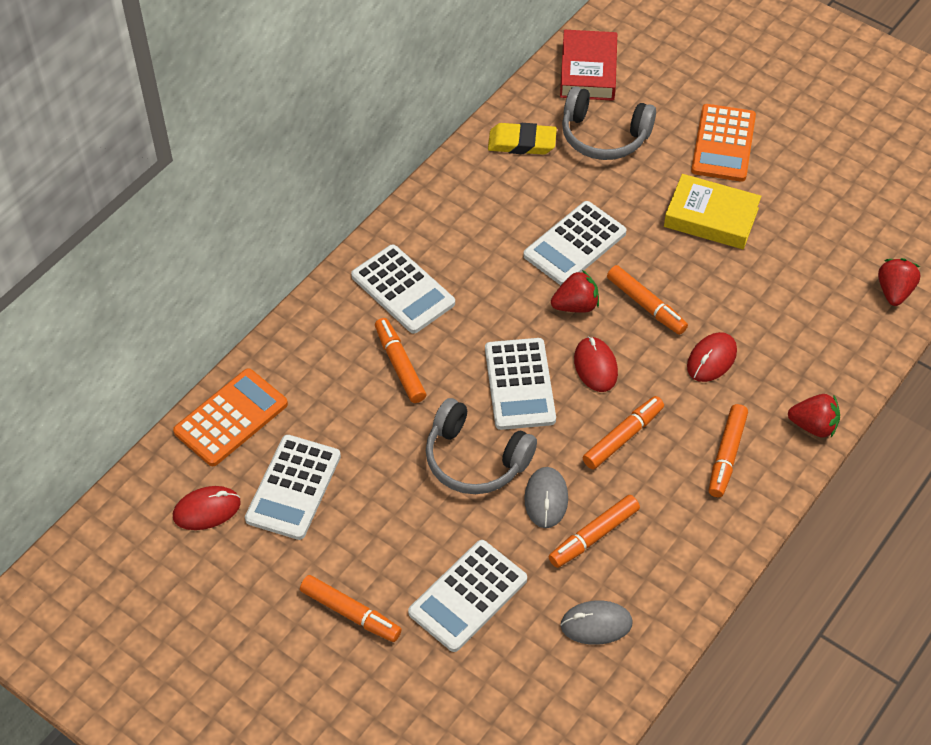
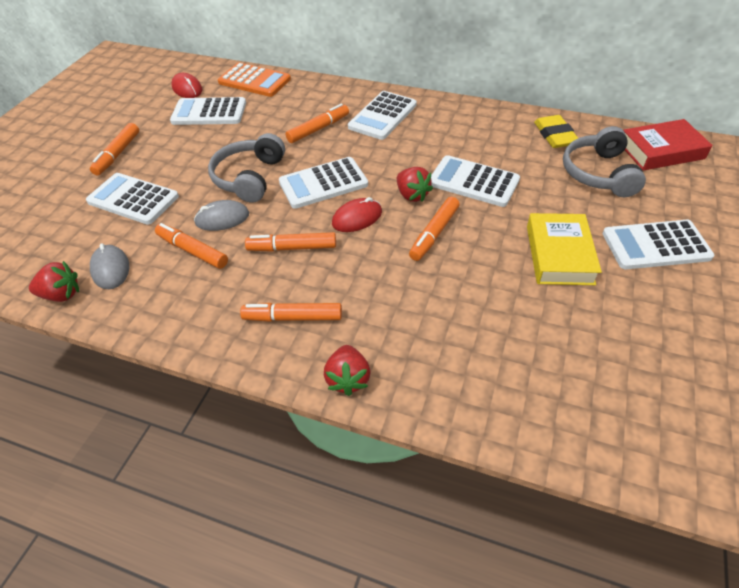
camera: 75 degrees right, 5 degrees down
orange marker [583,396,664,469] -> orange marker turned 150 degrees clockwise [245,232,336,252]
red mouse [687,332,737,382] -> none
orange calculator [691,104,756,182] -> white calculator [602,220,714,269]
red strawberry [878,258,920,306] -> red strawberry moved to [29,261,79,302]

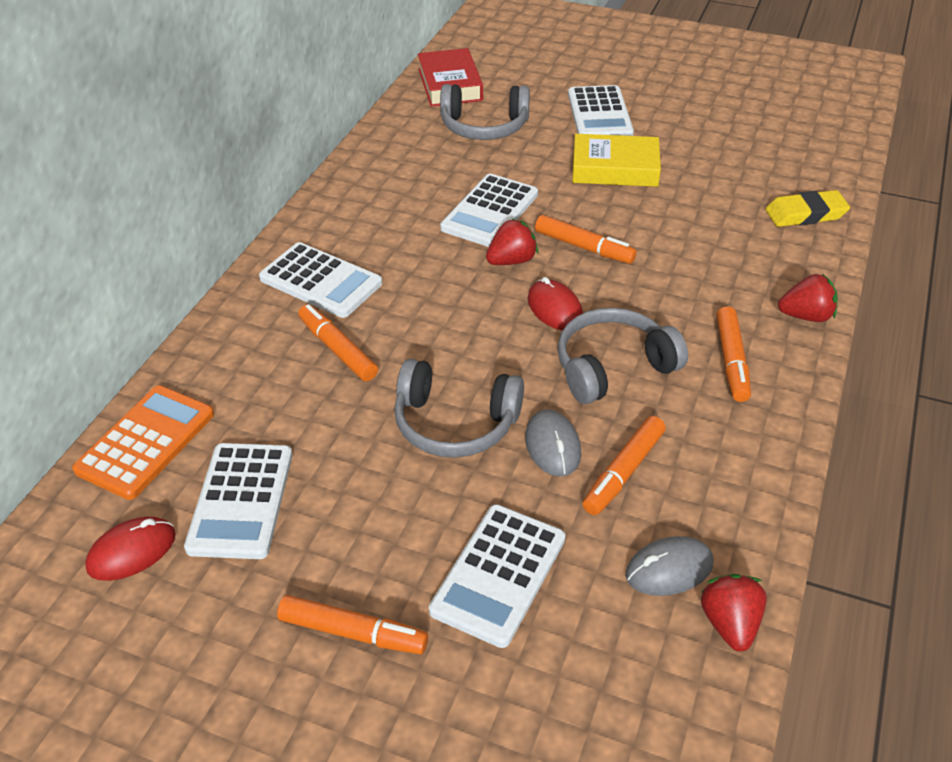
camera: 90 degrees left, 5 degrees down
orange marker [245,232,336,252] -> grey headphones [557,308,688,404]
white calculator [279,157,368,209] -> none
yellow eraser [534,115,578,148] -> yellow eraser moved to [765,190,850,227]

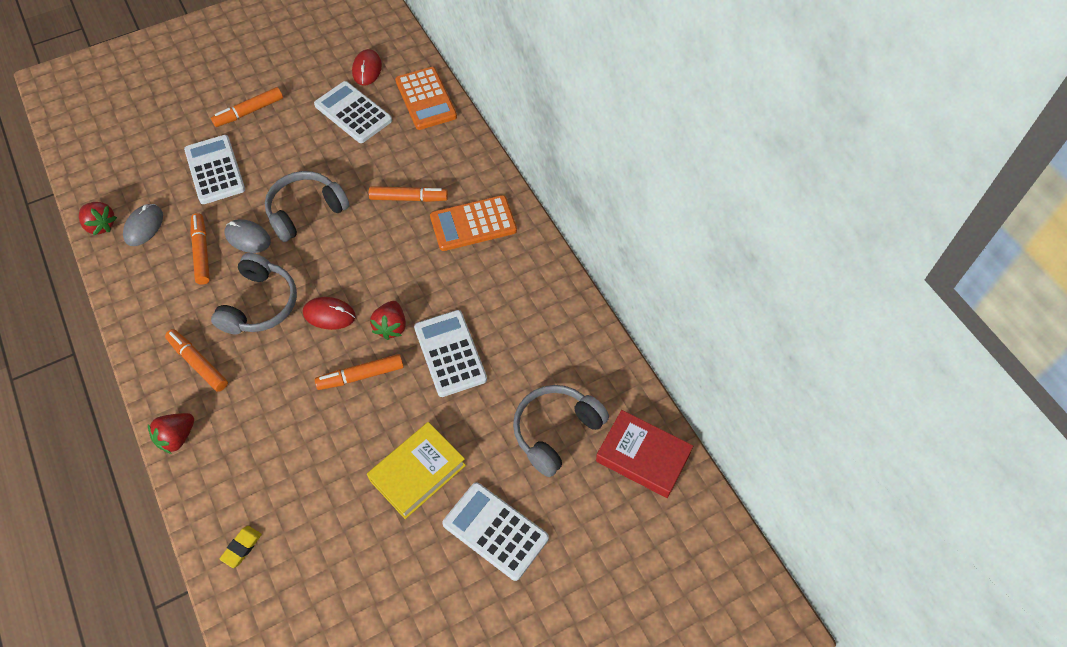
camera: 130 degrees right, 15 degrees up
white calculator [259,242,382,318] -> orange calculator [430,195,517,251]
yellow eraser [765,190,850,227] -> yellow eraser [219,526,262,568], size x0.60

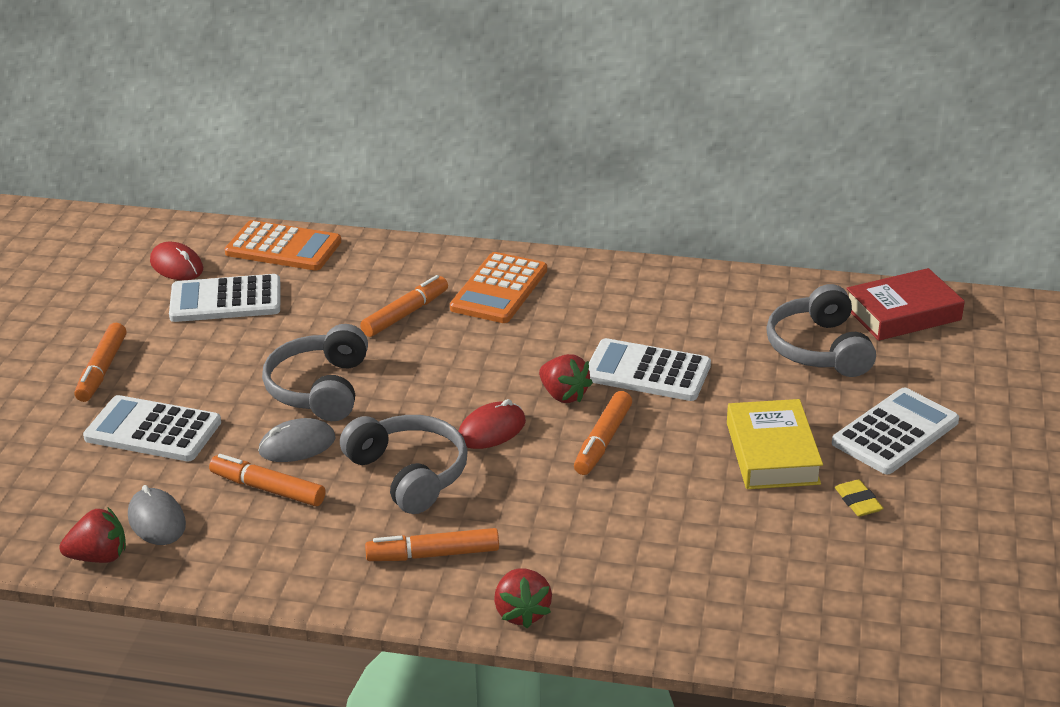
camera: 50 degrees left, 25 degrees down
yellow eraser [219,526,262,568] -> yellow eraser moved to [835,480,883,516]
white calculator [442,482,549,581] -> white calculator turned 150 degrees clockwise [832,387,959,474]

